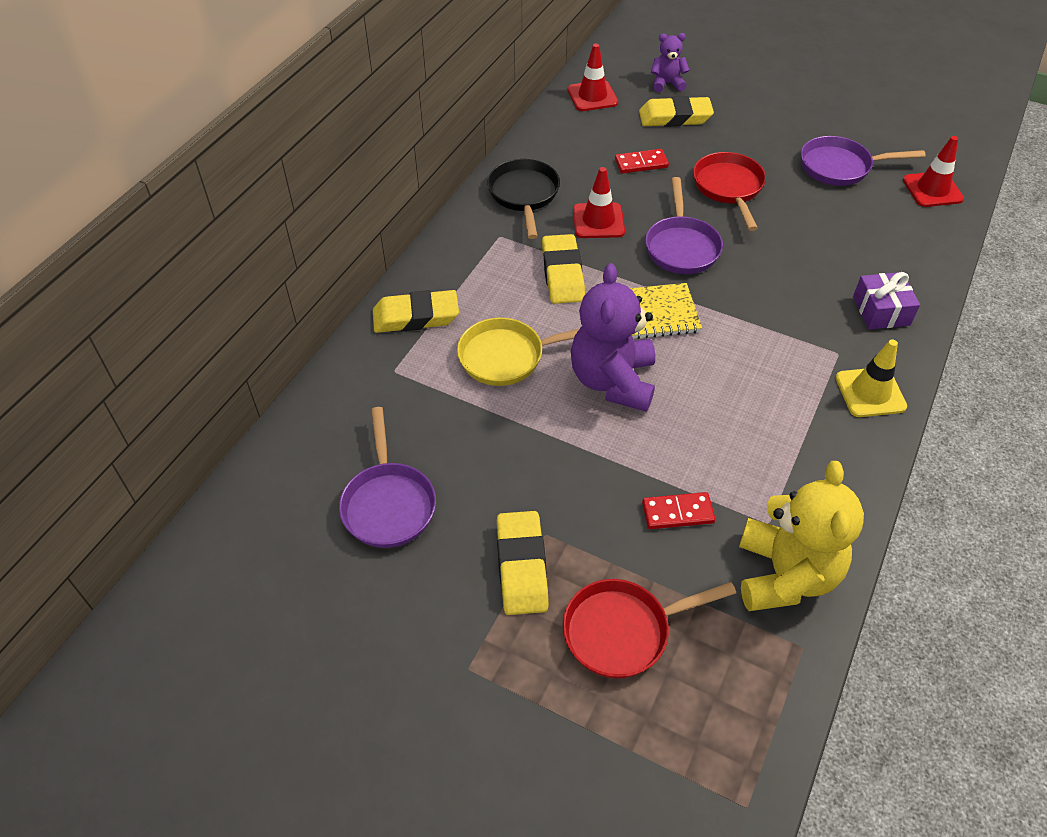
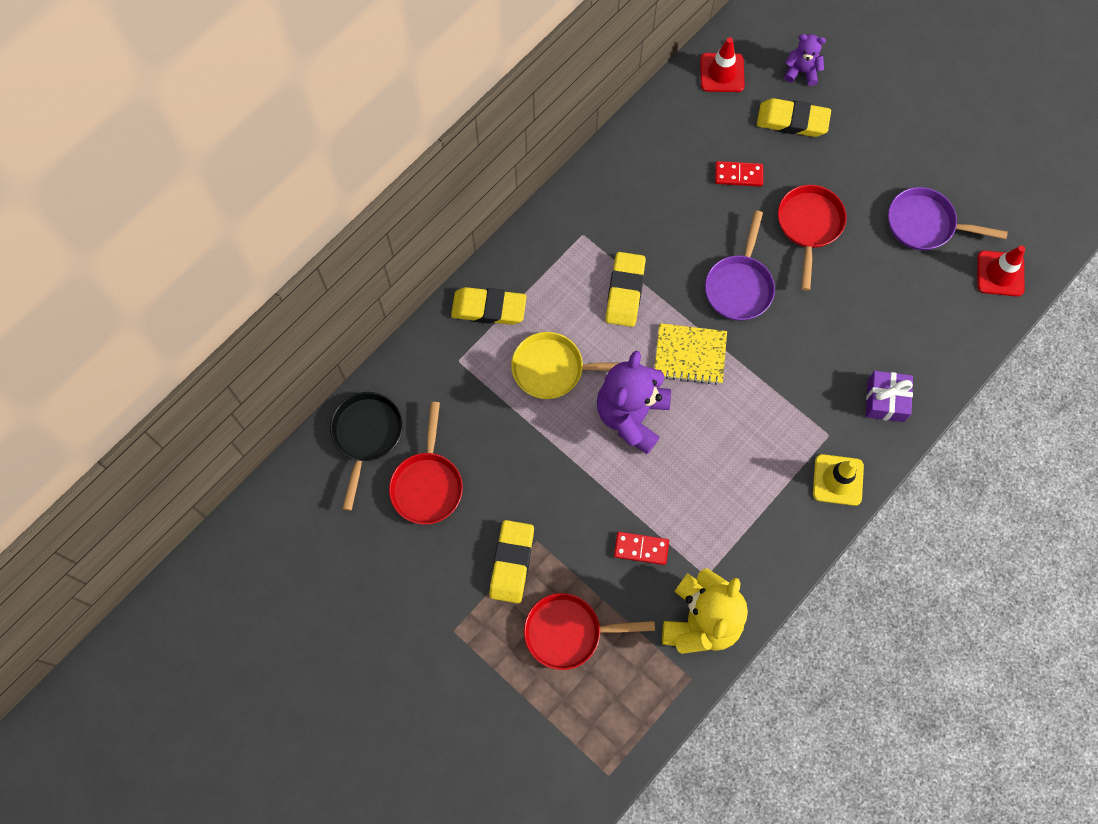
camera: 15 degrees right, 20 degrees up
purple pan [339,407,436,548] -> red pan [389,402,463,524]
black pan [487,159,560,239] -> black pan moved to [330,392,403,511]
red traffic cone [573,167,625,238] -> none

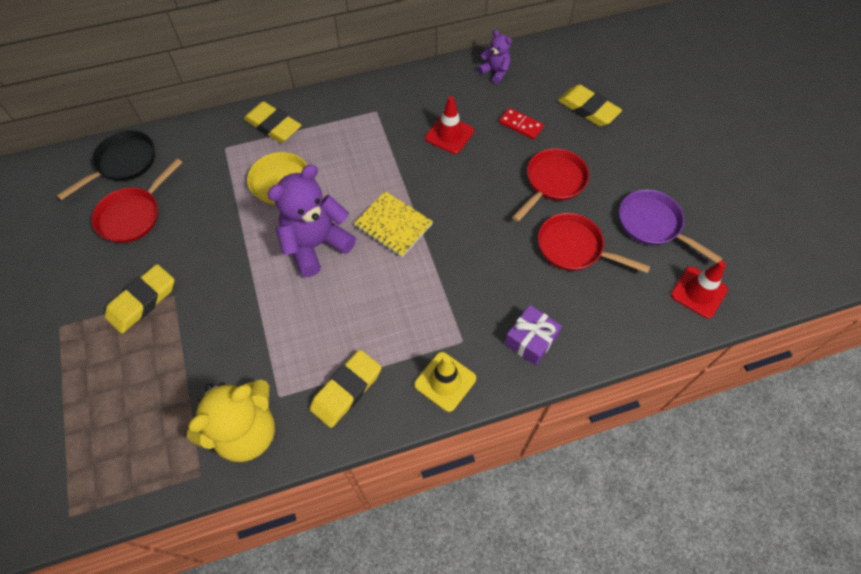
camera: 30 degrees right, 10 degrees down
red pan [524,593,655,670] -> red pan moved to [538,213,651,273]
yellow eraser [605,252,646,327] -> yellow eraser moved to [310,350,382,428]
red domino [614,532,669,565] -> none
red traffic cone [700,37,745,92] -> red traffic cone moved to [425,96,474,154]
purple pan [705,210,775,321] -> none
purple teddy bear [784,34,826,86] -> purple teddy bear moved to [478,29,512,84]

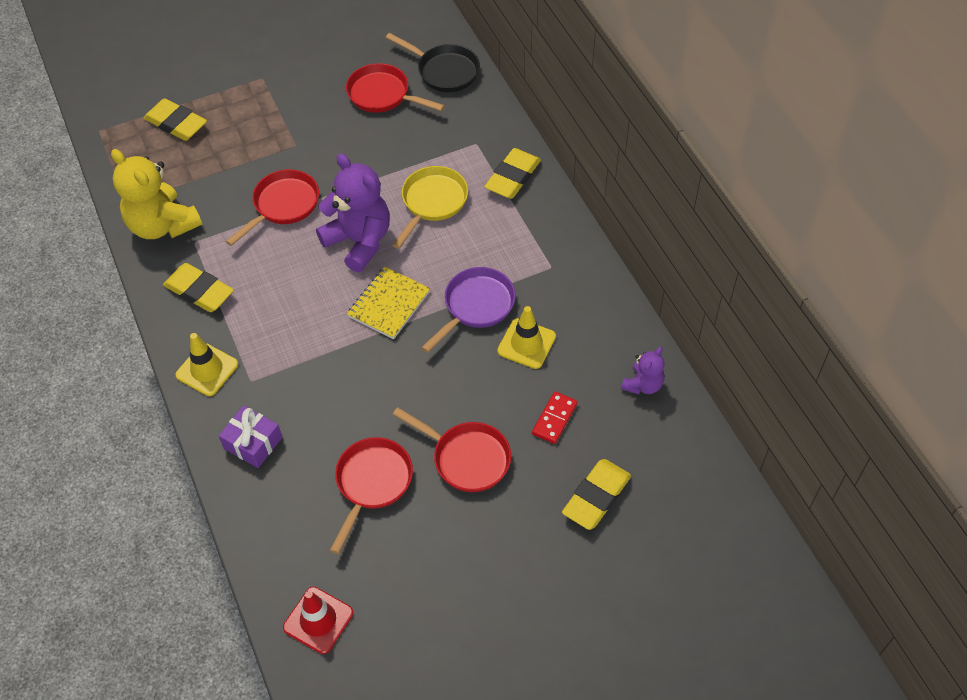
camera: 85 degrees right, 5 degrees down
yellow eraser [105,264,174,334] -> yellow eraser moved to [144,99,207,141]
red traffic cone [425,96,474,154] -> yellow traffic cone [497,306,556,369]
purple pan [619,190,723,263] -> purple pan moved to [421,267,516,353]
none -> red pan [226,169,319,246]

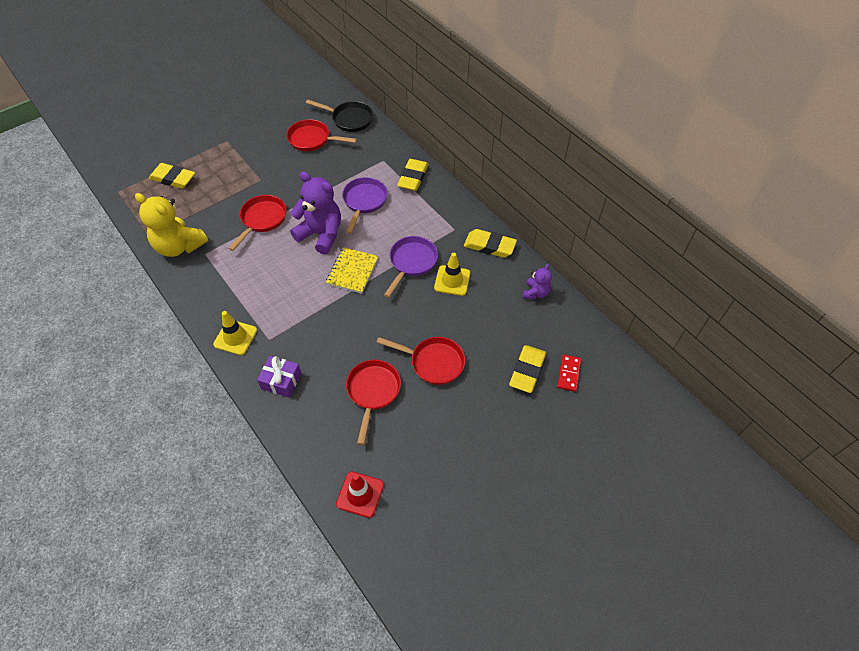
camera: 15 degrees left, 0 degrees up
yellow eraser [163,263,234,312] -> yellow eraser moved to [464,229,517,258]
yellow pan [393,166,468,249] -> purple pan [342,177,388,234]
red domino [532,392,577,444] -> red domino moved to [557,354,581,392]

